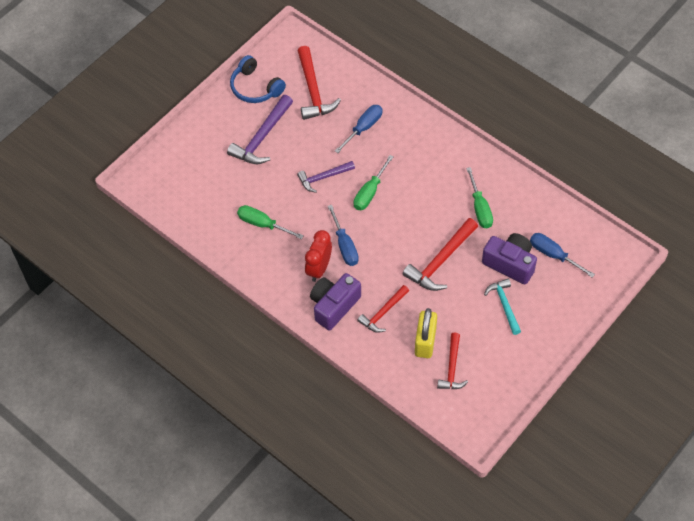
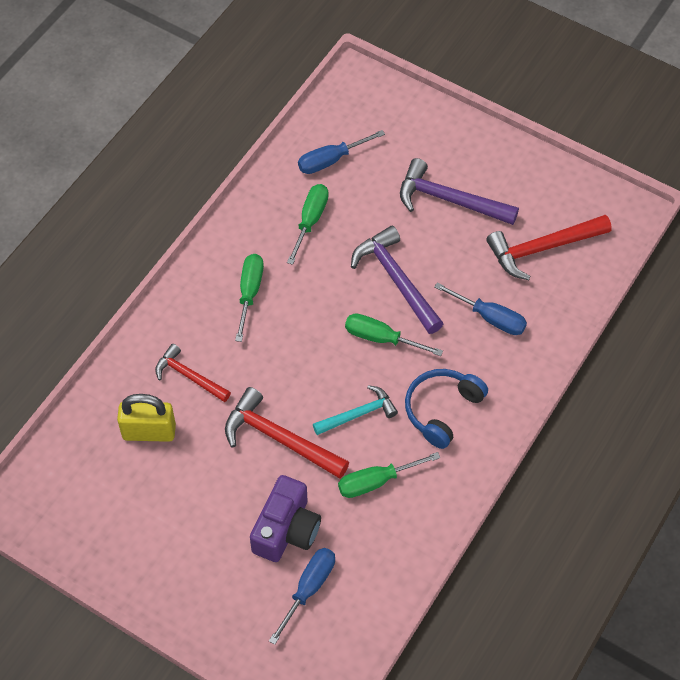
camera: 80 degrees right, 0 degrees up
blue headphones [230,55,286,103] -> blue headphones moved to [405,369,488,449]
purple hammer [297,161,355,193] -> purple hammer [351,226,444,334], size x1.56
red clock [305,230,332,282] -> green screwdriver [235,254,264,342]
purple camera [310,273,361,330] -> none
blue screwdriver [328,205,359,266] -> blue screwdriver moved to [298,130,385,174]
red hammer [437,332,468,389] -> none
turquoise hammer [484,279,521,335] -> turquoise hammer moved to [313,385,398,435]

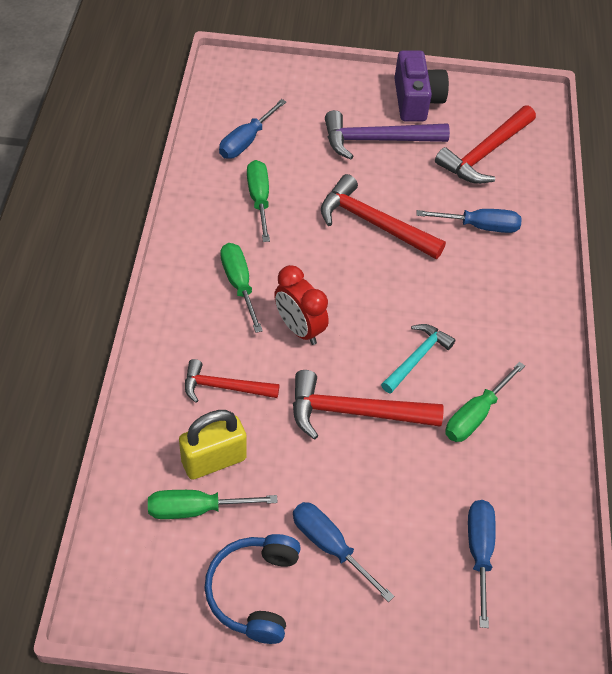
camera: 30 degrees left, 5 degrees down
purple camera [250,475,321,562] -> purple camera moved to [394,50,449,121]
green screwdriver [345,313,443,356] -> green screwdriver moved to [148,490,278,519]
purple hammer [351,226,444,334] -> red hammer [321,174,446,259]
blue headphones [405,369,488,449] -> blue headphones moved to [205,534,301,644]
none -> red clock [274,265,329,345]
none -> blue screwdriver [293,502,394,602]

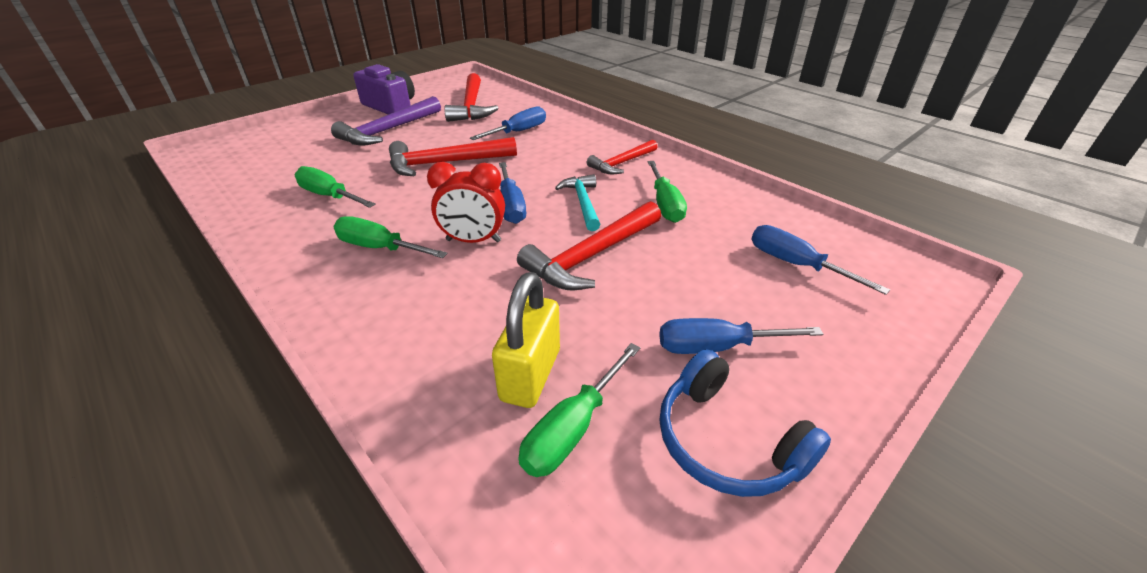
camera: 45 degrees left, 15 degrees down
red hammer [185,359,280,403] -> red hammer moved to [587,140,658,174]
blue screwdriver [219,99,287,159] -> blue screwdriver moved to [499,162,526,224]

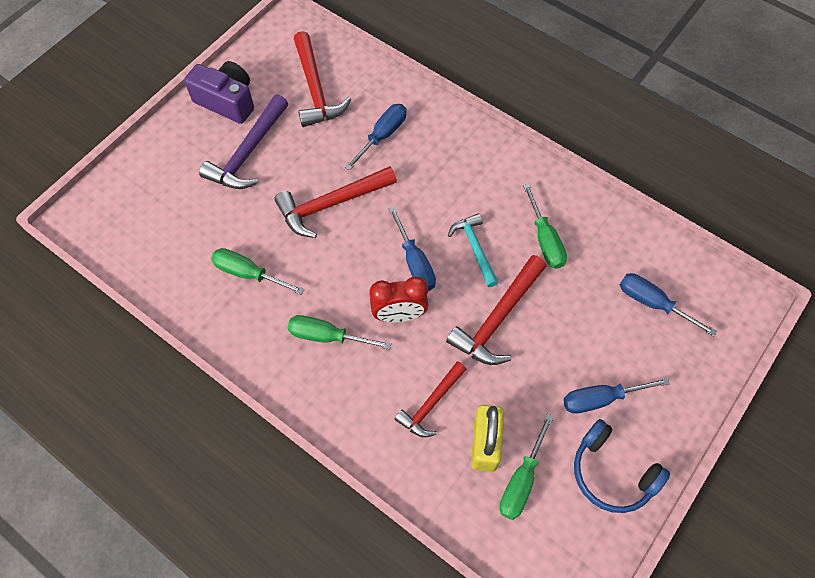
camera: 10 degrees left, 25 degrees up
red hammer [587,140,658,174] -> red hammer moved to [395,361,467,437]

